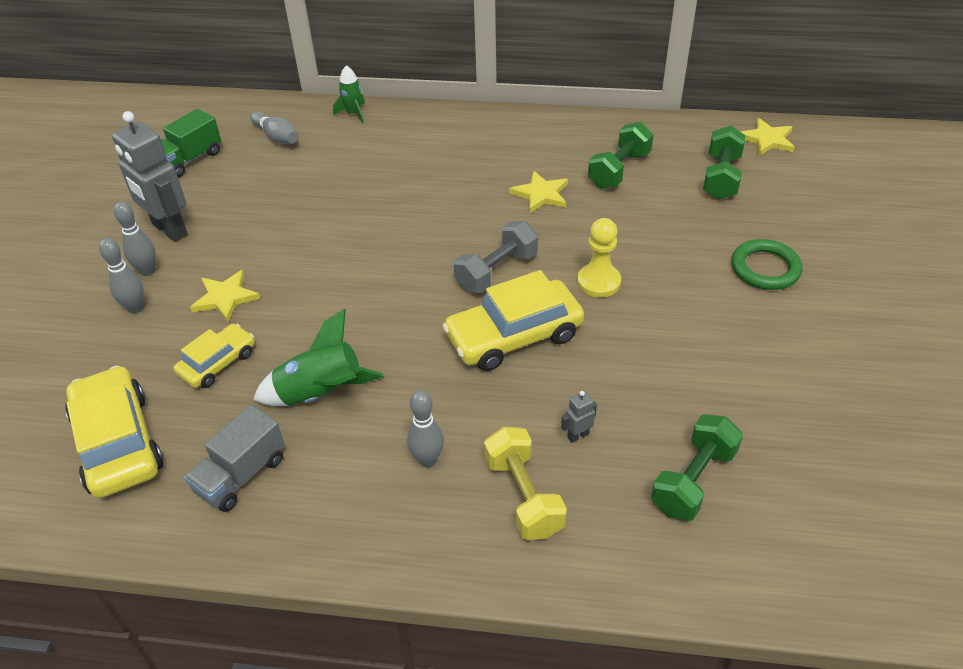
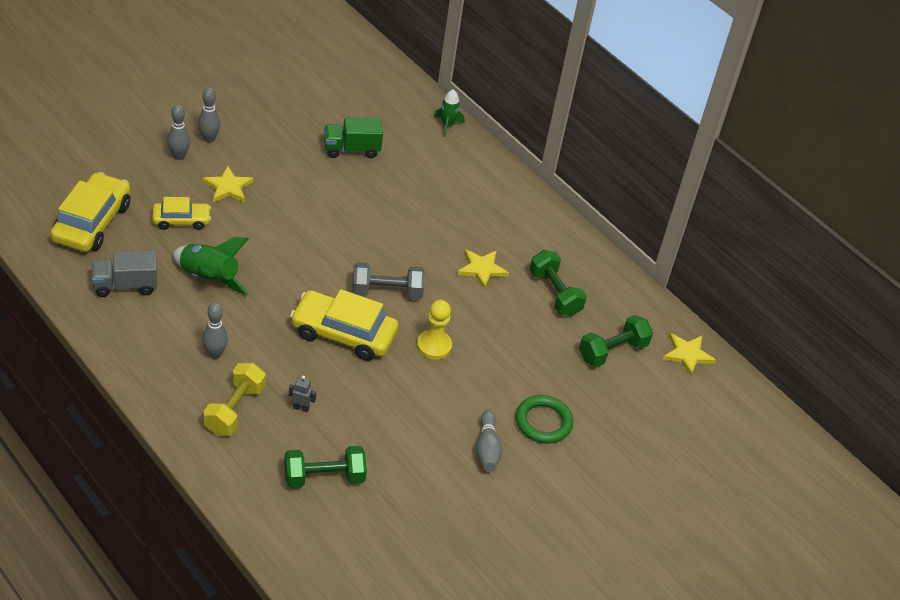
camera: 35 degrees right, 0 degrees up
grey robot [112,111,188,242] -> none
green truck [161,109,221,177] -> green truck moved to [324,118,383,158]
grey bowling pin [250,111,298,144] -> grey bowling pin moved to [476,410,502,472]
green dumbbell [588,122,653,189] -> green dumbbell turned 75 degrees clockwise [529,250,587,316]

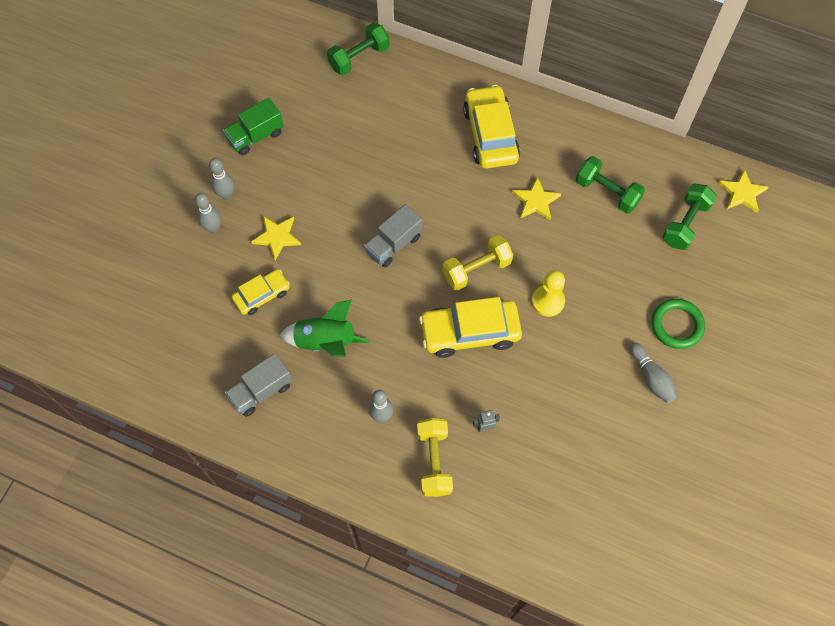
camera: 20 degrees left, 20 degrees up
yellow car [50,172,131,252] -> yellow car moved to [463,85,520,169]
green dumbbell [284,446,367,488] -> green dumbbell moved to [327,22,389,75]
green truck [324,118,383,158] -> green truck moved to [223,98,284,155]
grey dumbbell [352,263,425,300] -> yellow dumbbell [443,235,513,291]
green rocket [434,89,465,137] -> none
none -> grey truck [364,204,422,268]

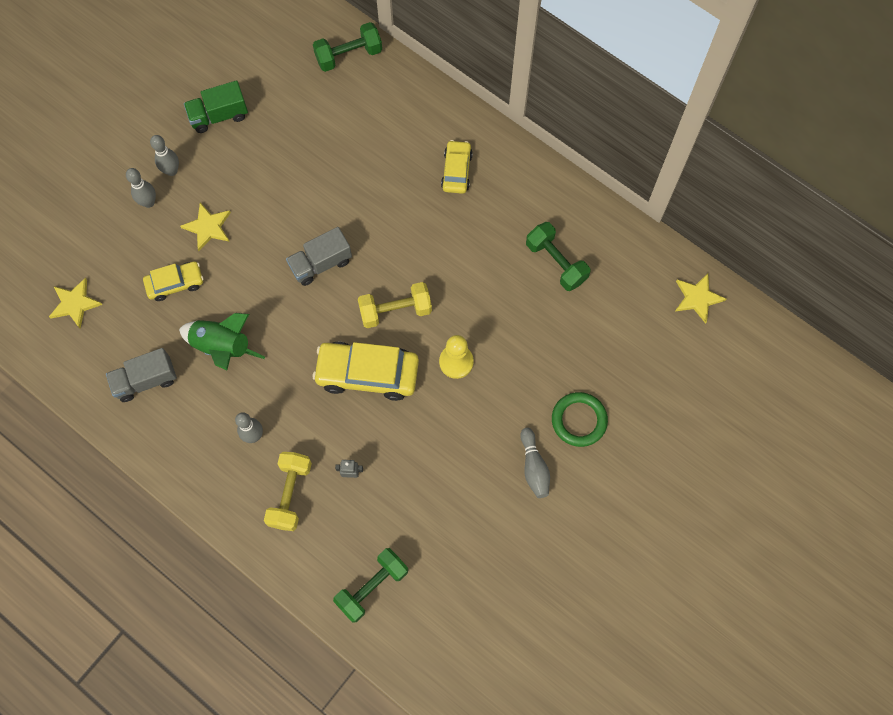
camera: 15 degrees right, 5 degrees up
yellow car [463,85,520,169] -> yellow car [441,140,473,194], size x0.58
yellow star [512,177,561,221] -> yellow star moved to [49,278,103,328]
green dumbbell [662,184,717,250] -> green dumbbell moved to [333,548,408,623]

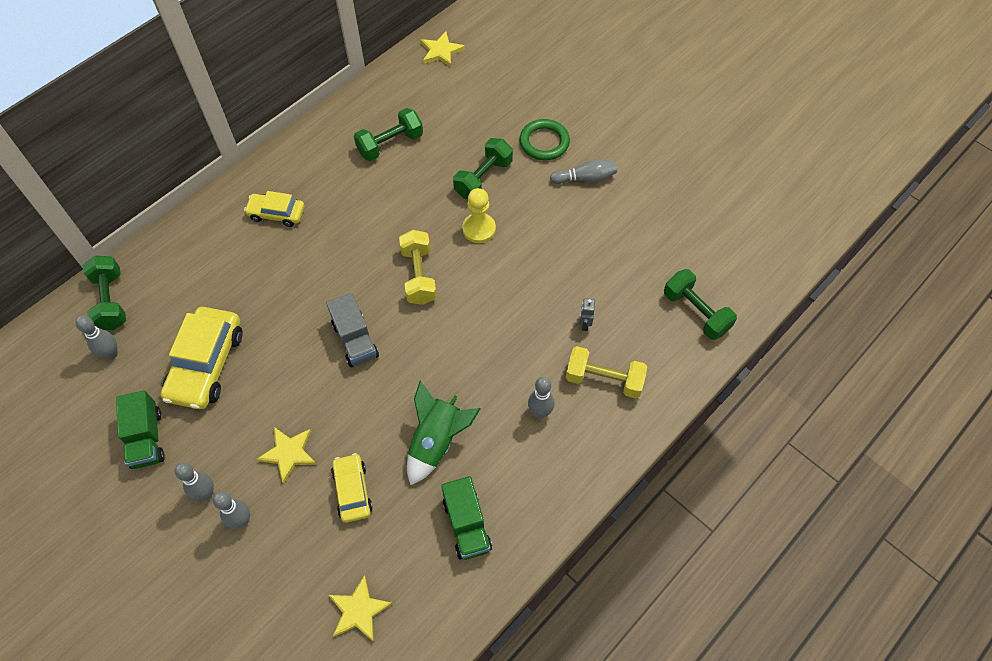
camera: 85 degrees left, 10 degrees down
grey truck [106,348,177,402] -> green truck [441,476,492,560]
yellow car [313,342,419,401] -> yellow car moved to [161,307,242,409]
none -> grey bowling pin [75,315,118,360]
none -> green dumbbell [453,138,513,199]

